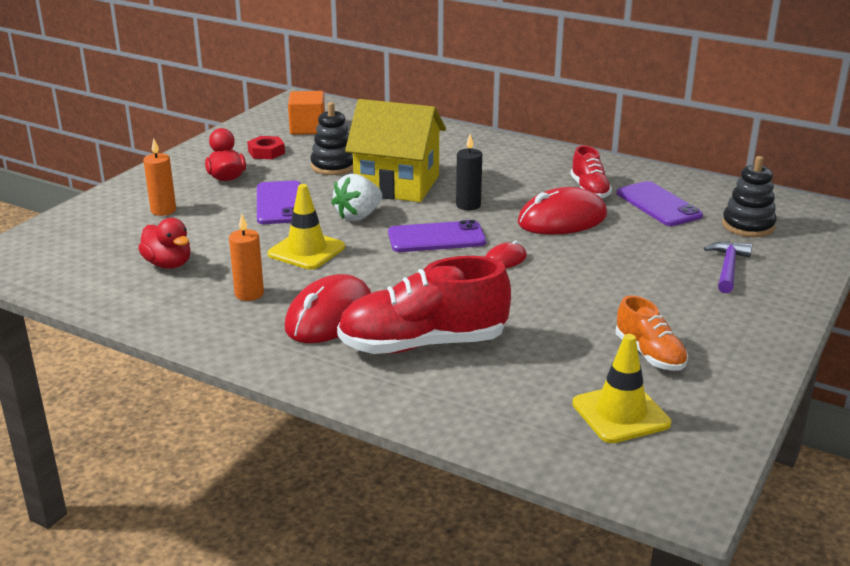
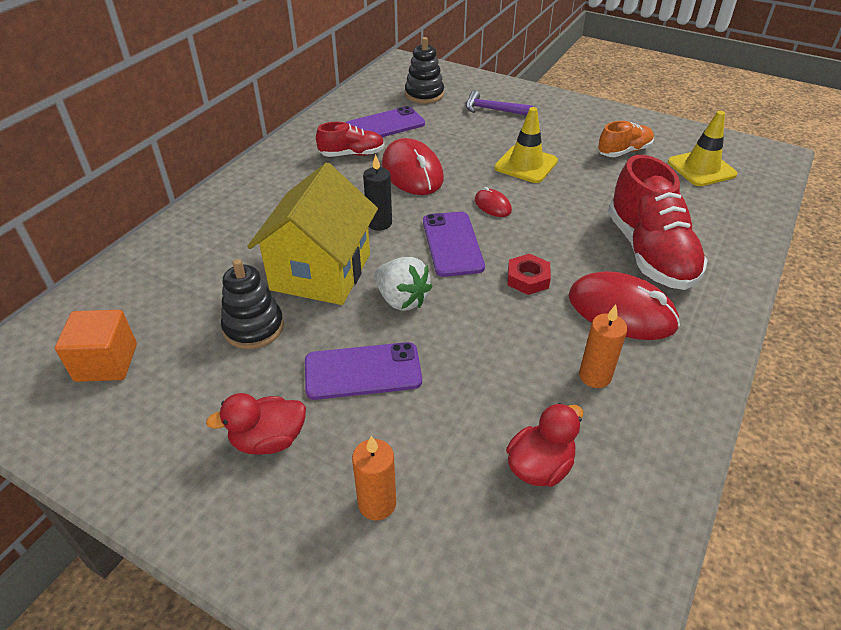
camera: 90 degrees left, 15 degrees up
red nut [247,136,285,159] -> red nut moved to [507,254,551,295]
yellow traffic cone [267,184,345,270] -> yellow traffic cone moved to [494,107,558,183]

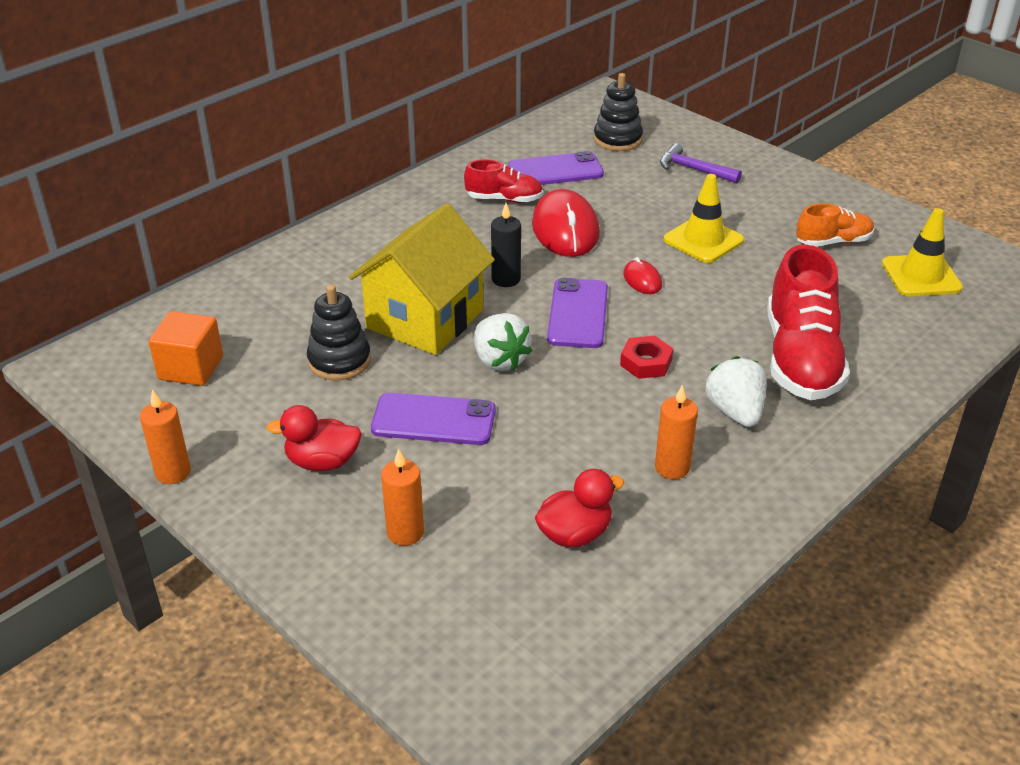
camera: 15 degrees right, 5 degrees down
red mouse [568,271,680,340] -> white strawberry [705,356,767,427]
none -> orange candle [140,389,191,484]

